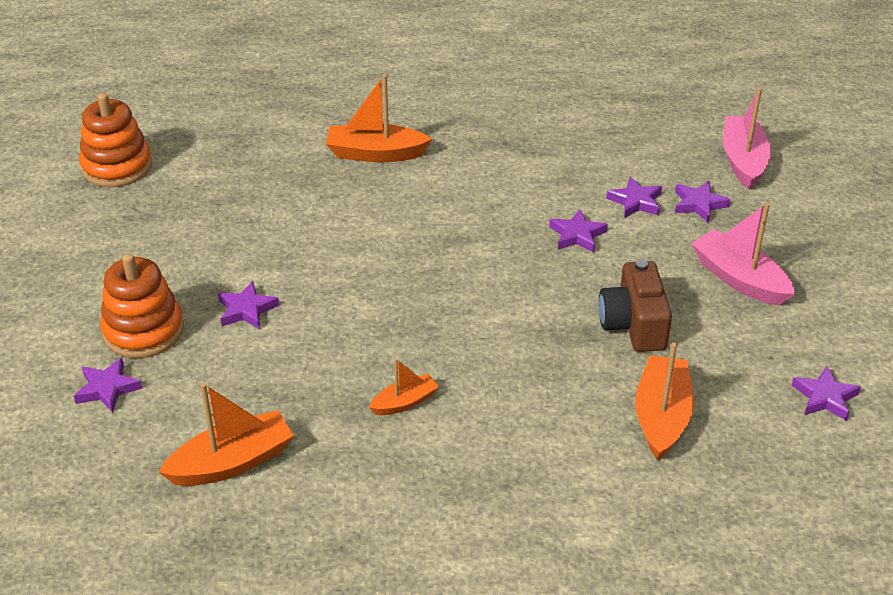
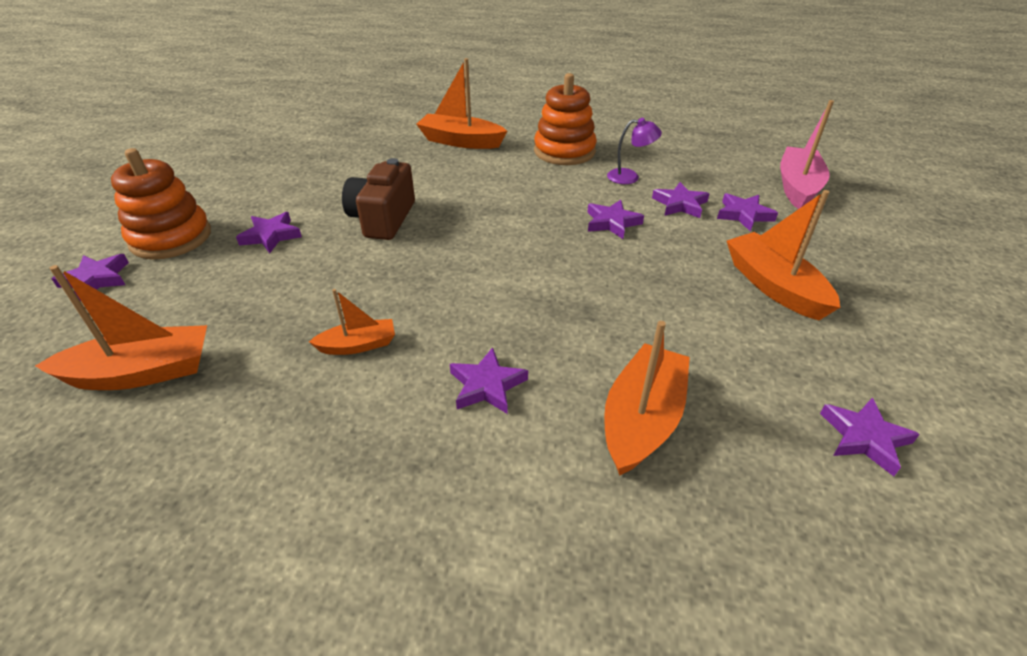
camera: 15 degrees right, 0 degrees up
orange stacking toy [79,93,152,187] -> orange stacking toy moved to [534,73,597,165]
brown camera [599,259,672,352] -> brown camera moved to [342,158,415,240]
pink boat [691,203,795,306] -> orange boat [727,190,840,320]
none -> purple star [450,347,528,414]
none -> purple lamp [607,118,662,184]

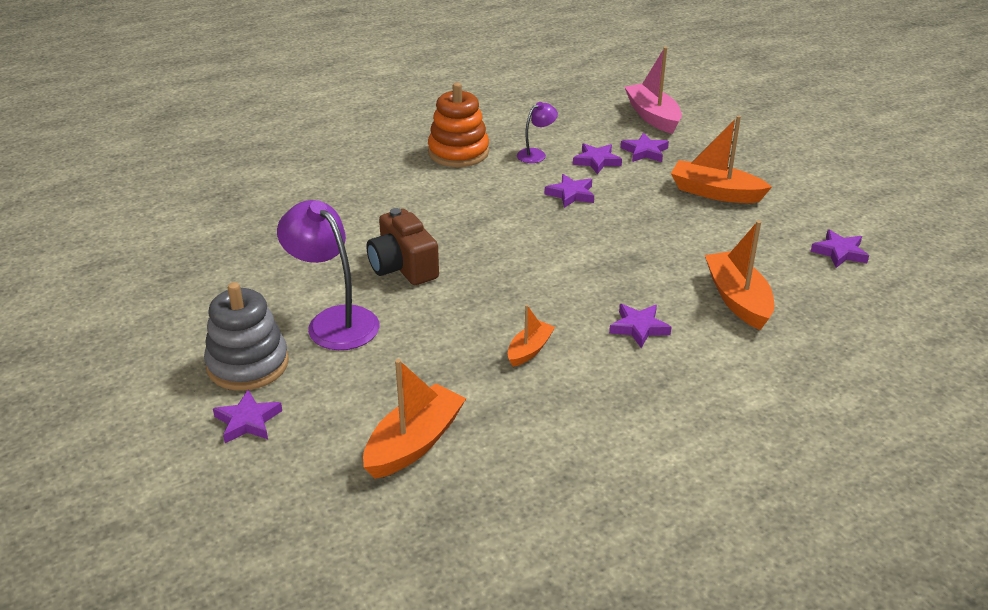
camera: 40 degrees left, 5 degrees down
orange stacking toy [111,148,211,259] -> grey stacking toy [204,282,289,391]
purple star [236,212,302,253] -> purple lamp [277,200,379,350]
orange boat [416,58,507,149] -> none

